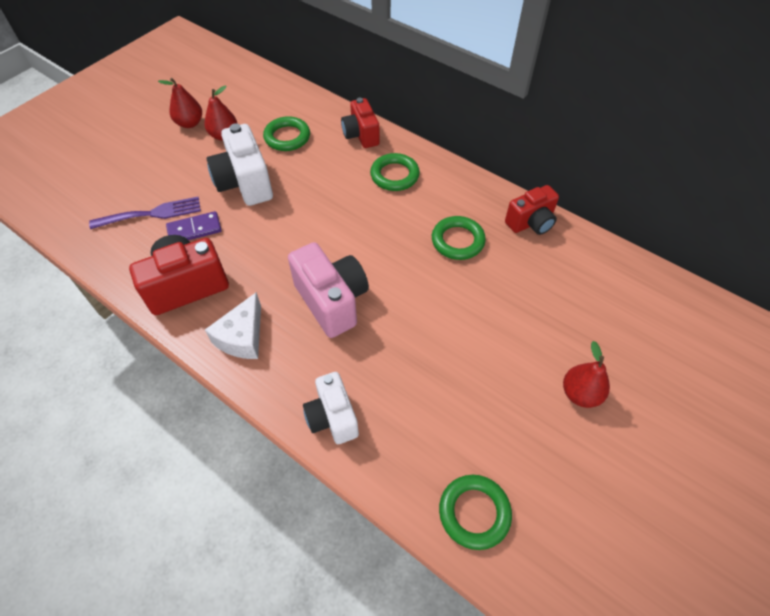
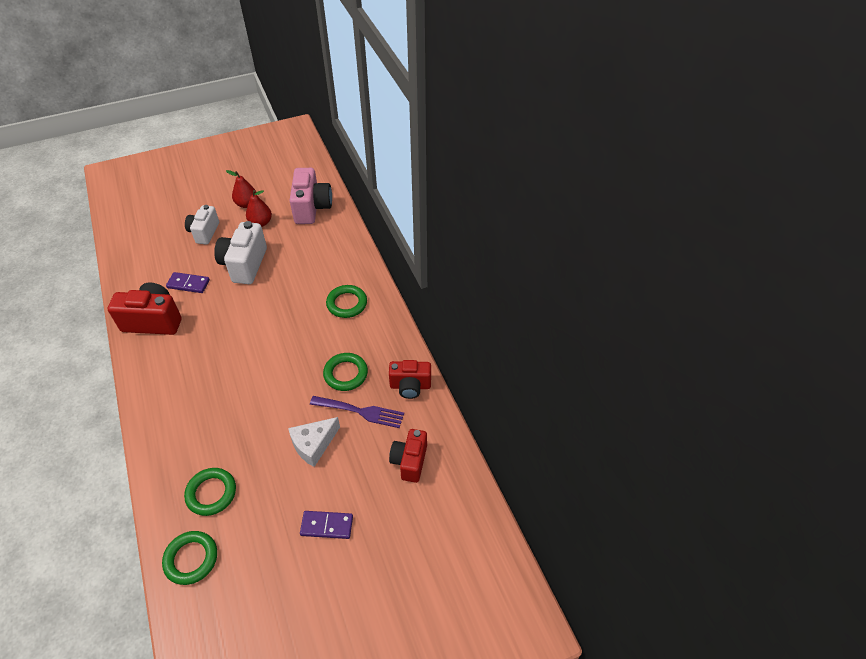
camera: 30 degrees right, 5 degrees down
purple fork [89,197,201,229] -> purple fork moved to [310,396,404,428]
white cheese [205,292,261,359] -> white cheese moved to [288,417,340,467]
green ring [263,116,310,151] -> green ring moved to [184,468,236,516]
pink camera [288,242,369,338] -> pink camera moved to [289,168,332,224]
white camera [303,372,359,444] -> white camera moved to [185,205,219,245]
red camera [341,98,380,148] -> red camera moved to [389,429,427,483]
red pear [563,341,610,408] -> purple domino [300,511,353,539]

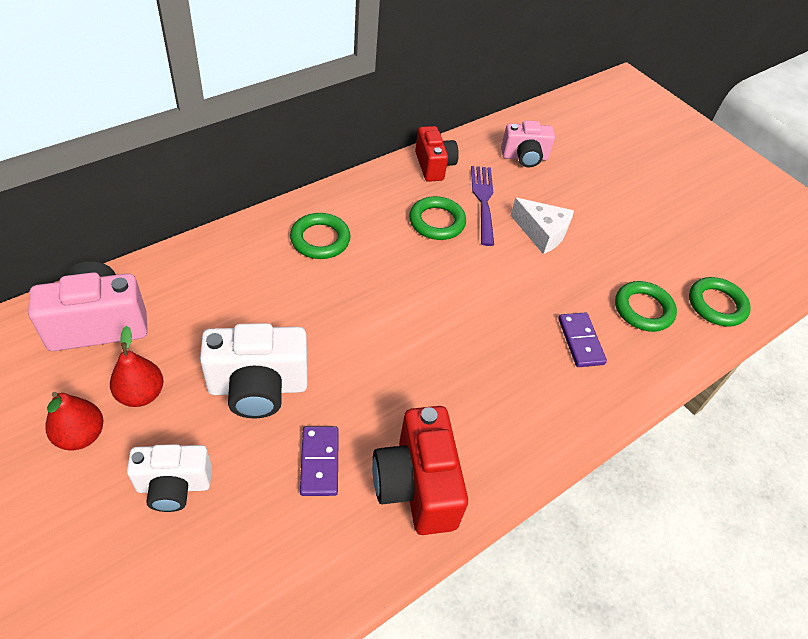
camera: 110 degrees left, 0 degrees up
purple domino [300,511,353,539] -> purple domino moved to [558,312,607,367]
red camera [389,429,427,483] -> pink camera [501,120,555,167]

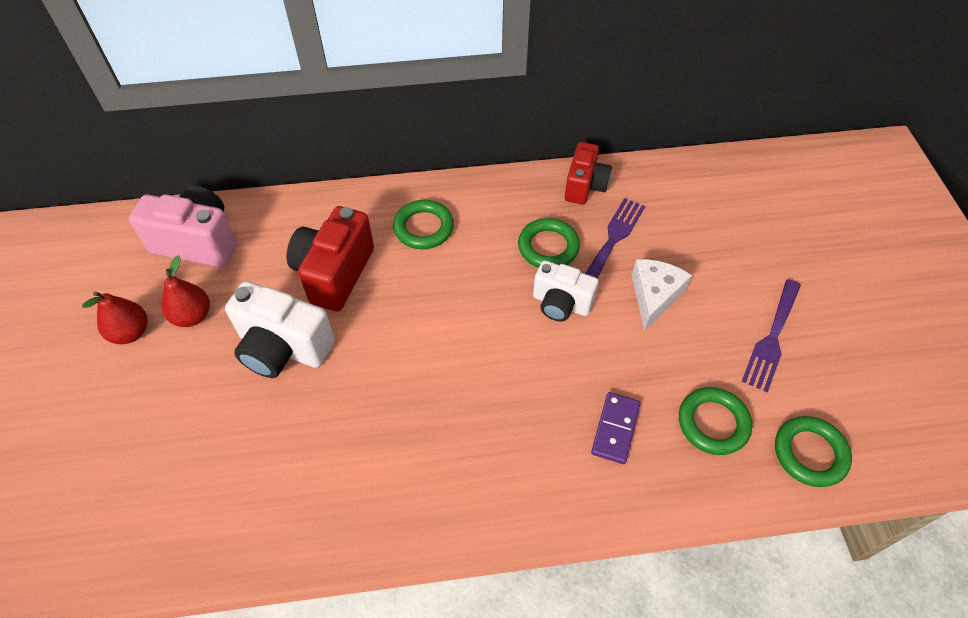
camera: 35 degrees right, 5 degrees up
white camera [127,444,212,512] -> white camera moved to [533,260,599,321]
purple domino [300,426,339,496] -> none
red camera [372,406,468,535] -> red camera moved to [286,206,374,311]
pink camera [501,120,555,167] -> none
white cheese [510,198,574,254] -> white cheese turned 135 degrees counterclockwise [632,259,692,331]
none -> purple fork [742,279,801,392]

